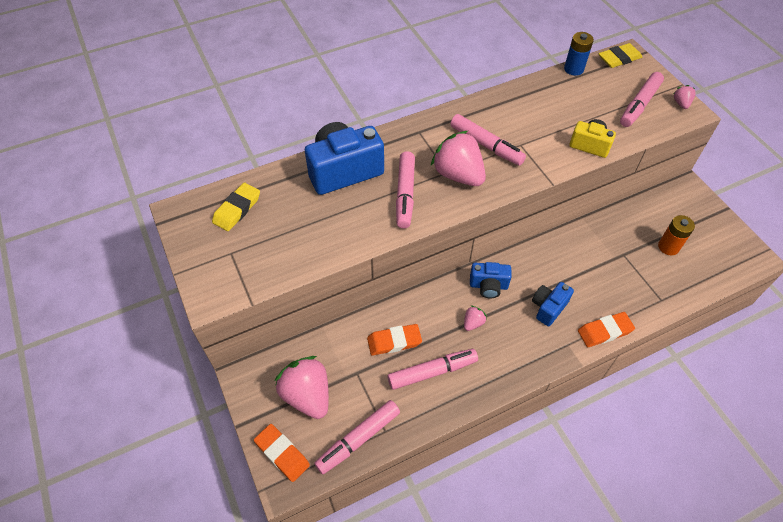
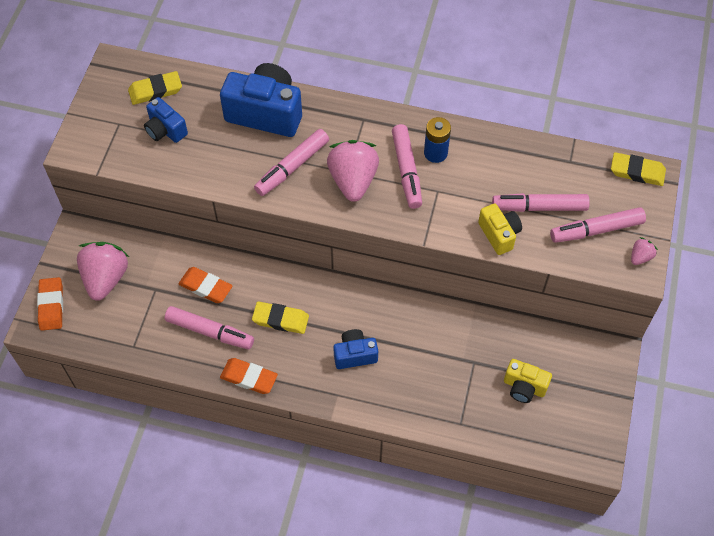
camera: 40 degrees right, 5 degrees up
pink marker [314,400,400,475] -> pink marker moved to [492,193,590,212]
pink strawberry [464,306,487,331] -> yellow eraser [252,301,309,334]
blue camera [470,262,512,298] -> blue camera moved to [144,97,188,143]
blue battery [564,32,594,76] -> blue battery moved to [424,117,451,163]
orange eraser [578,312,635,347] -> orange eraser moved to [220,358,278,394]
orange battery [658,215,695,255] -> yellow camera [504,359,552,403]

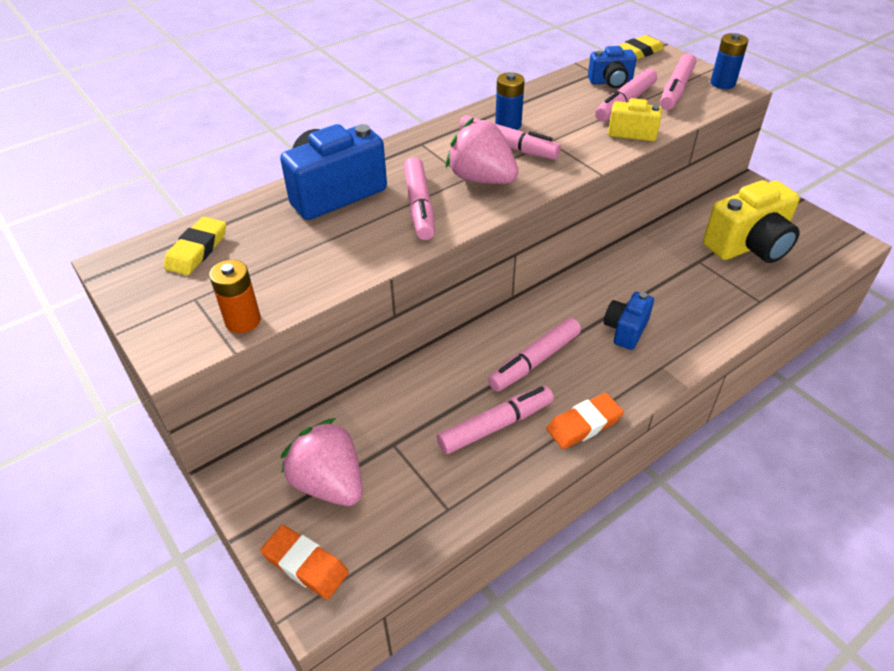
camera: 50 degrees left, 15 degrees down
blue camera [144,97,188,143] -> blue camera moved to [588,46,637,88]
orange eraser [178,267,233,303] -> none
yellow eraser [252,301,309,334] -> pink marker [488,318,581,392]
yellow camera [504,359,552,403] -> yellow camera [703,180,800,263], size x1.82
pink strawberry [631,237,658,265] -> blue battery [711,33,748,89]
none -> orange battery [209,260,261,333]

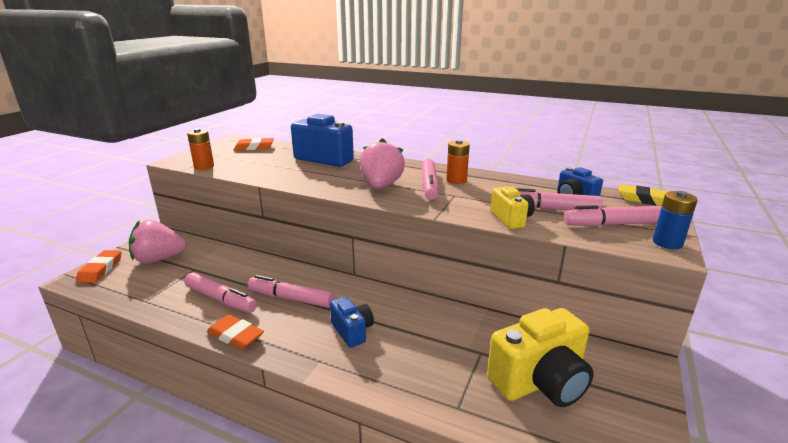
camera: 60 degrees right, 20 degrees down
yellow eraser [164,217,226,275] -> orange eraser [234,138,274,151]
pink strawberry [281,418,363,506] -> pink strawberry turned 120 degrees counterclockwise [129,220,187,264]
pink marker [404,157,435,240] -> none
blue battery [495,72,525,130] -> orange battery [446,139,470,184]
blue camera [604,292,654,350] -> blue camera turned 60 degrees clockwise [330,297,374,348]
yellow camera [703,180,800,263] -> yellow camera turned 60 degrees counterclockwise [487,308,594,407]

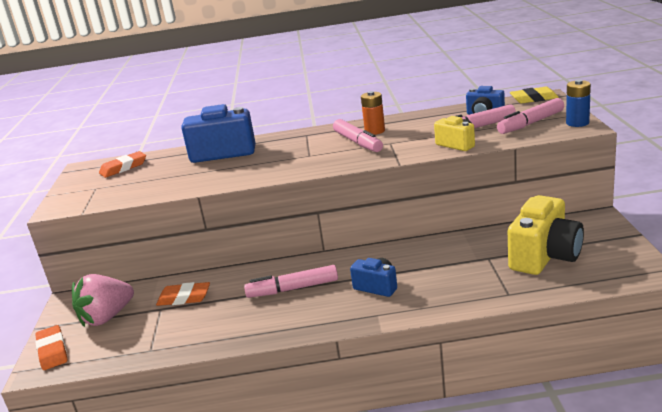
camera: 25 degrees left, 0 degrees up
pink marker [184,272,257,313] -> none
orange battery [187,128,214,170] -> none
orange eraser [207,315,264,350] -> orange eraser moved to [156,282,210,306]
pink strawberry [360,138,405,189] -> none

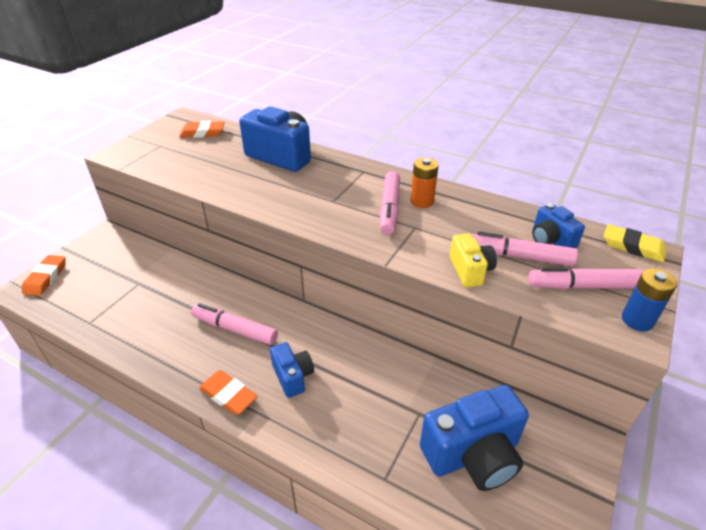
camera: 30 degrees right, 15 degrees up
pink strawberry [72,274,134,327] -> none
orange eraser [156,282,210,306] -> orange eraser moved to [199,370,258,415]
yellow camera [508,195,584,275] -> blue camera [420,385,529,491]

